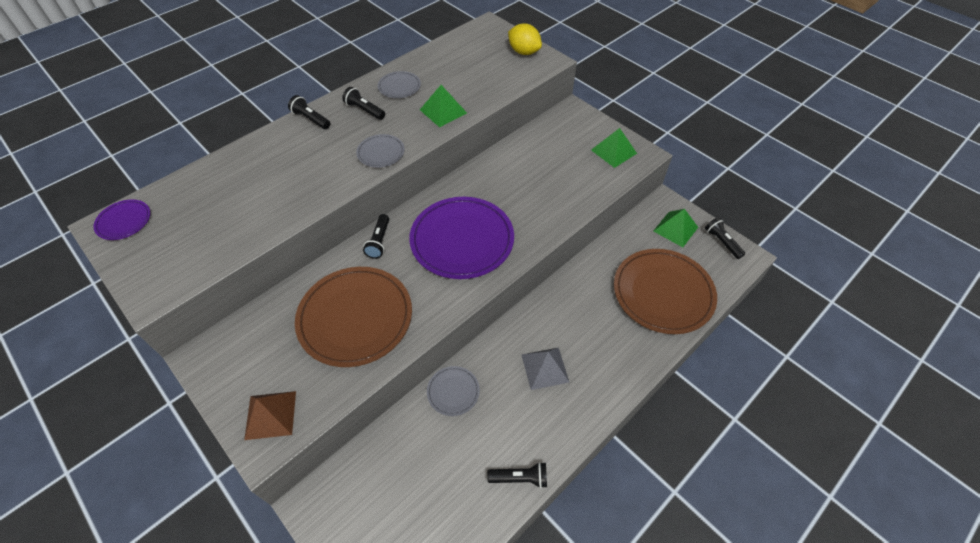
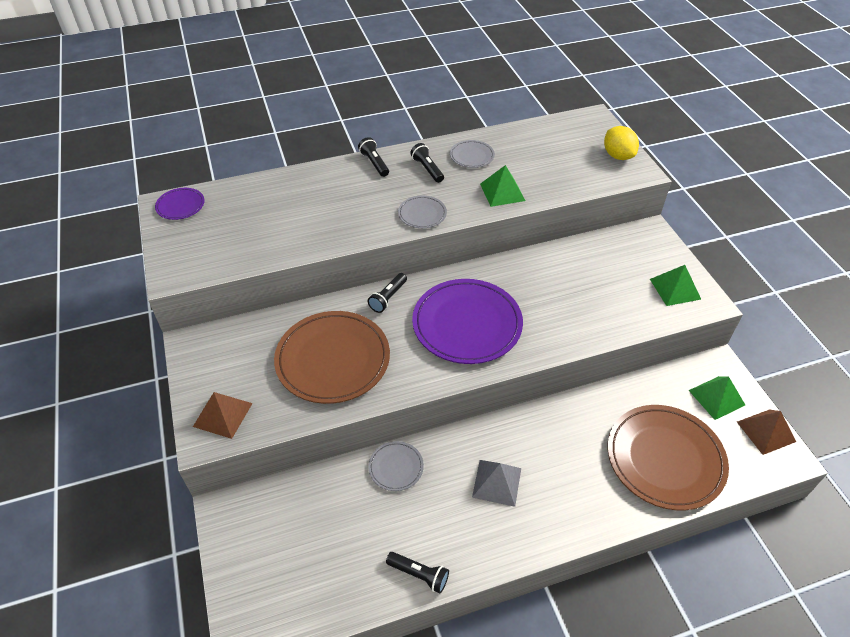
camera: 25 degrees right, 5 degrees down
black flashlight [705,217,745,259] -> brown pyramid [737,409,796,455]

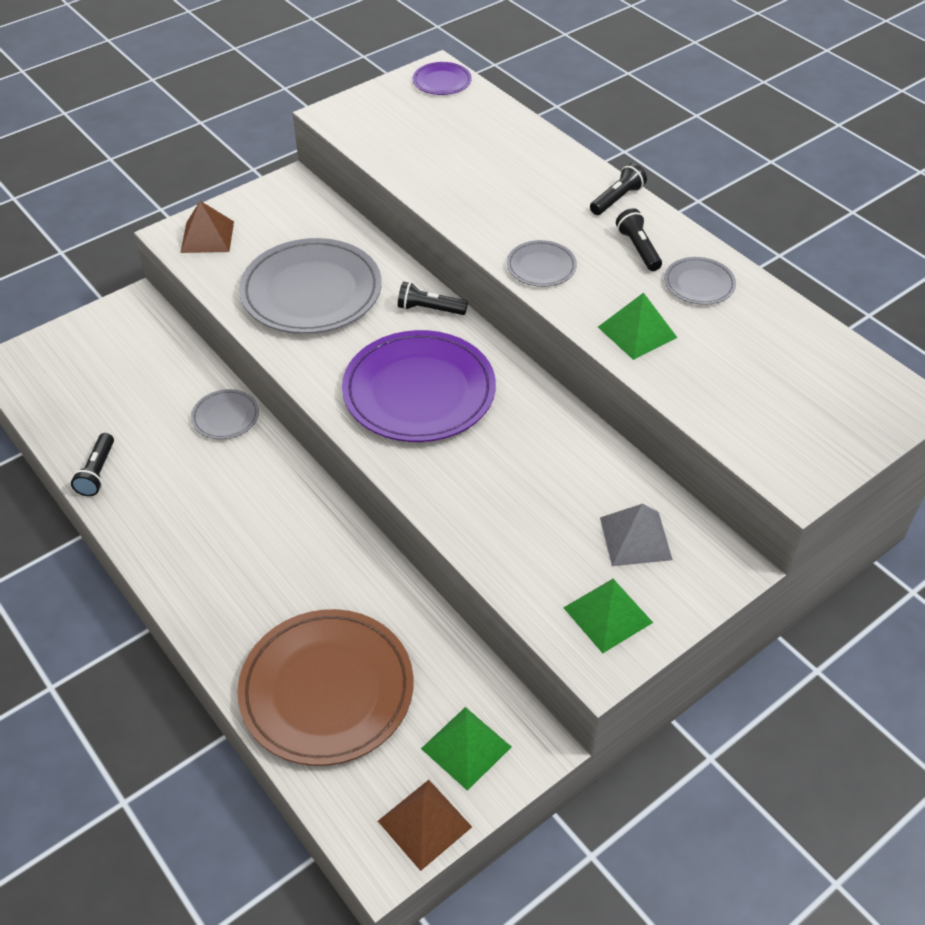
camera: 70 degrees right, 0 degrees up
brown plate [274,311,390,404] -> grey plate [239,238,382,334]
black flashlight [410,143,444,183] -> black flashlight turned 60 degrees counterclockwise [616,208,662,271]
grey pyramid [472,460,521,507] -> grey pyramid moved to [600,504,673,566]
yellow lemon [604,126,639,160] -> none

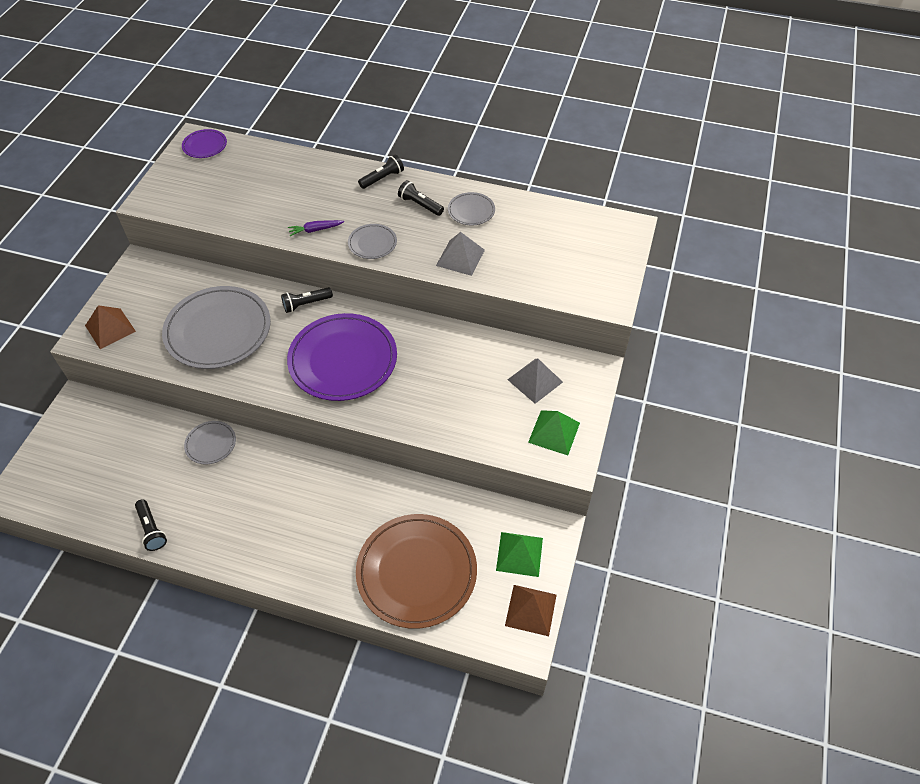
camera: 35 degrees left, 5 degrees up
black flashlight [590,163,647,215] -> black flashlight turned 45 degrees clockwise [358,155,404,189]
green pyramid [598,292,678,360] -> grey pyramid [436,232,485,276]
none -> purple carrot [288,220,344,236]

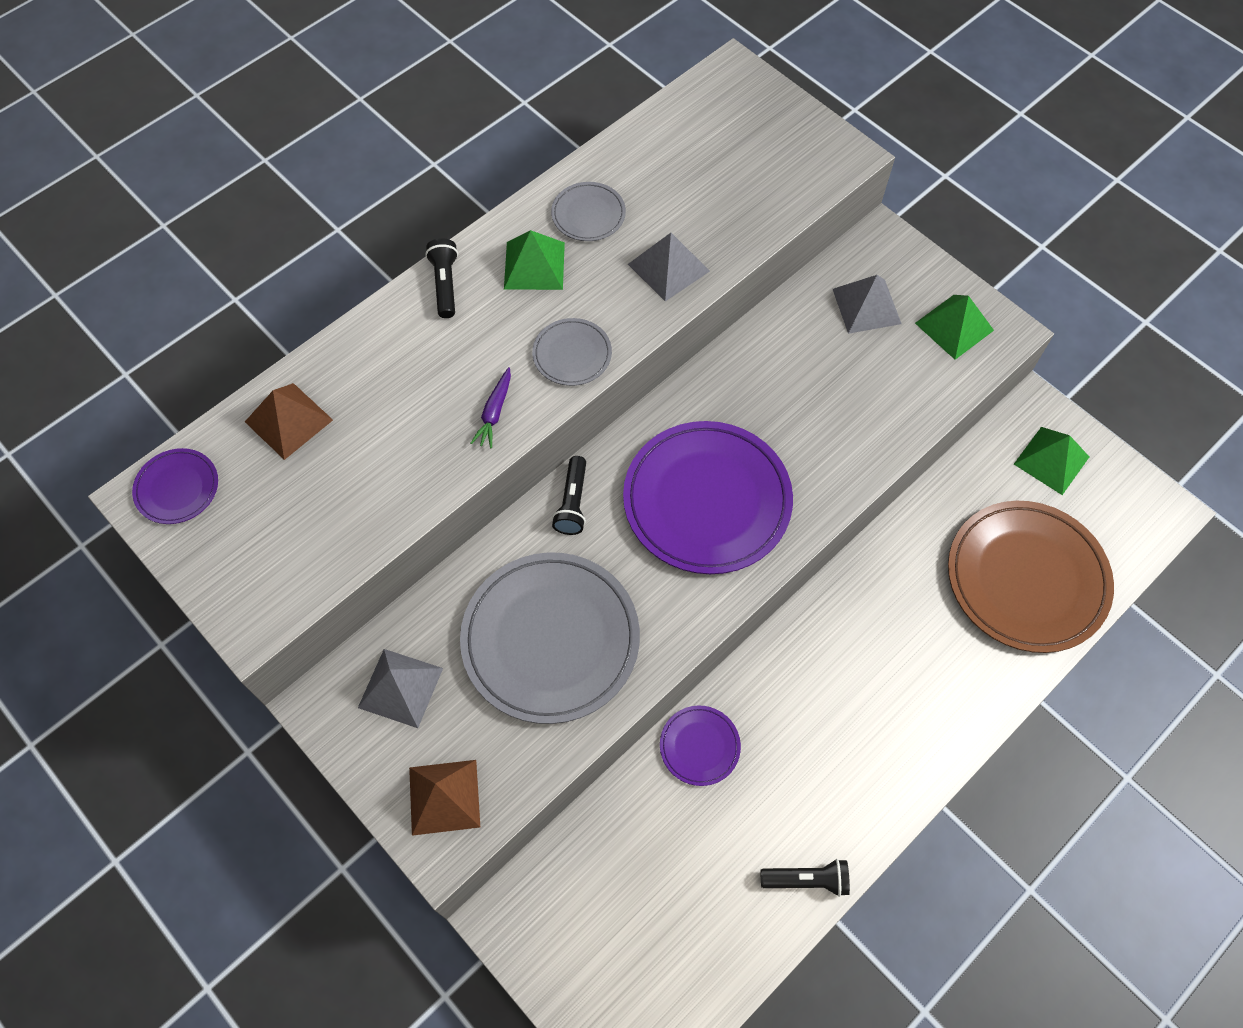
camera: 60 degrees left, 10 degrees up
grey plate [184,421,236,464] -> purple plate [660,705,741,786]
black flashlight [398,180,444,216] -> green pyramid [504,230,565,290]
brown pyramid [505,585,557,636] -> brown pyramid moved to [245,383,333,460]
none -> grey pyramid [358,649,443,728]

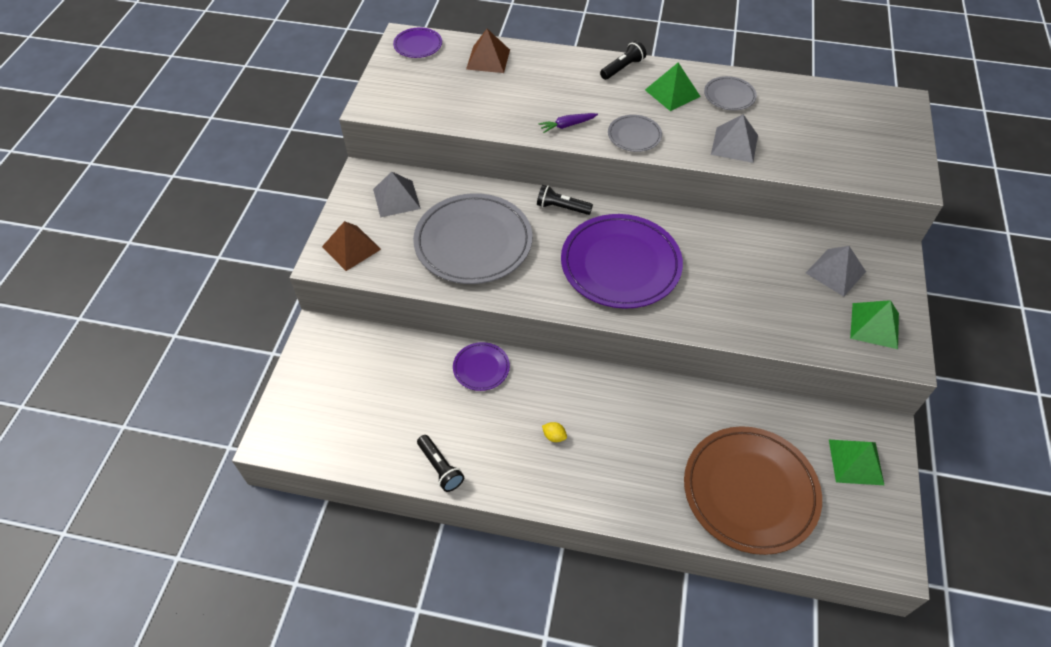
camera: 55 degrees right, 10 degrees down
black flashlight [552,456,586,535] -> black flashlight turned 45 degrees clockwise [537,185,593,215]
none -> yellow lemon [542,422,567,442]

